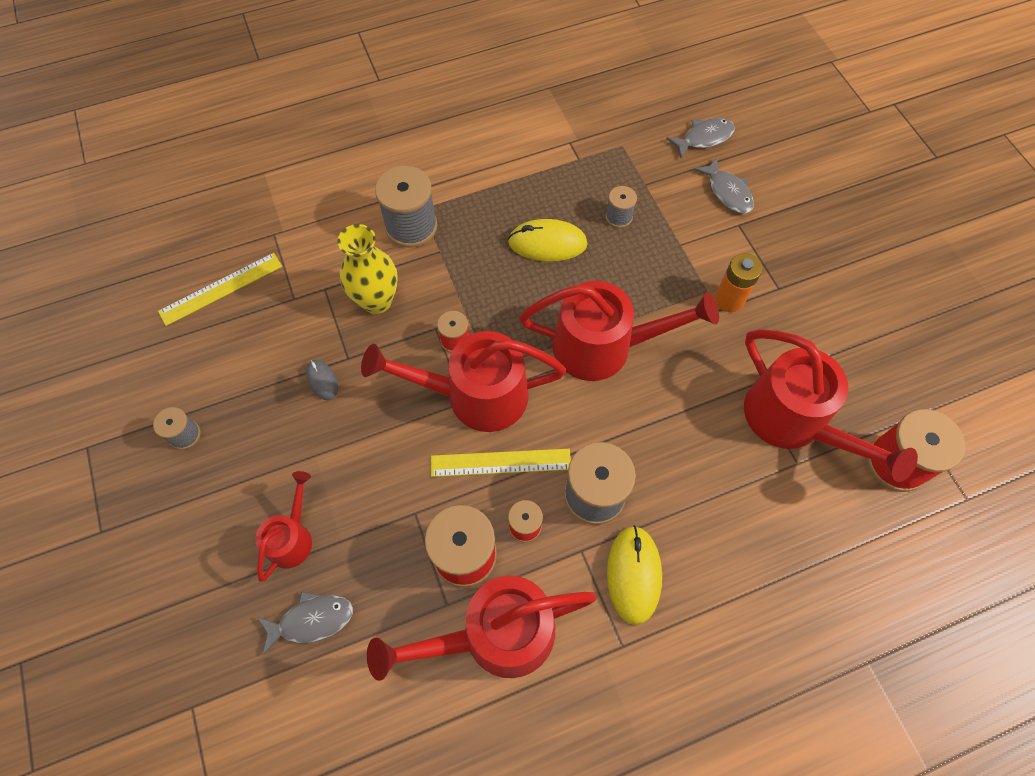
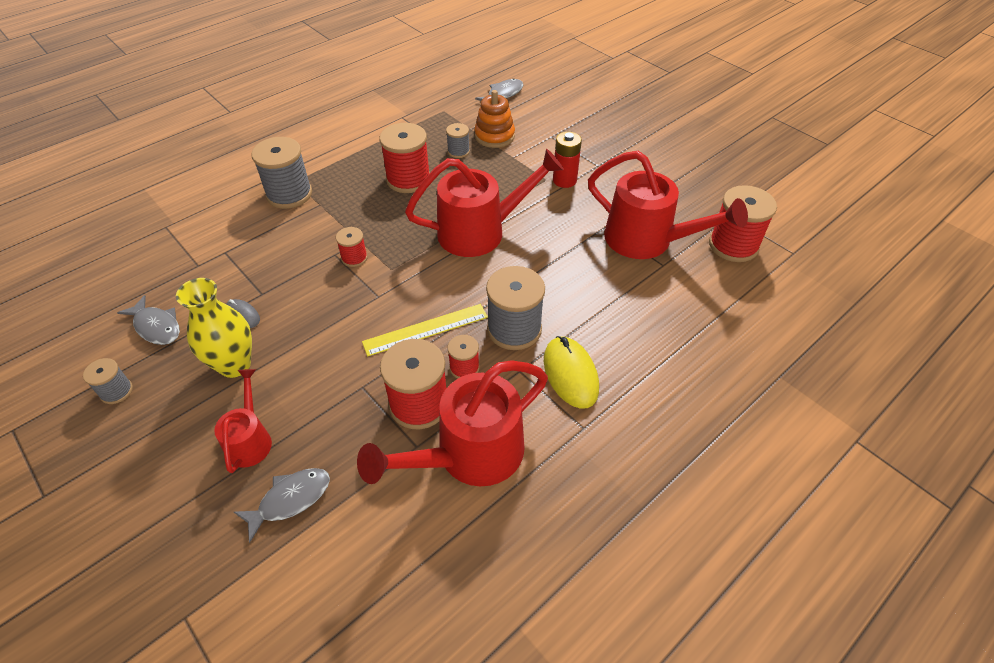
camera: 20 degrees left, 15 degrees down
yellow ruler [158,253,282,326] -> none
yellow vase [337,224,398,314] -> yellow vase moved to [176,278,252,378]
red watering can [361,331,566,432] -> none
yellow mouse [508,219,587,262] -> red spool [379,123,430,193]
grey fish [694,158,754,214] -> grey fish moved to [117,295,180,345]
orange battery [715,253,762,312] -> red battery [553,132,582,188]
none -> orange stacking toy [474,90,515,148]

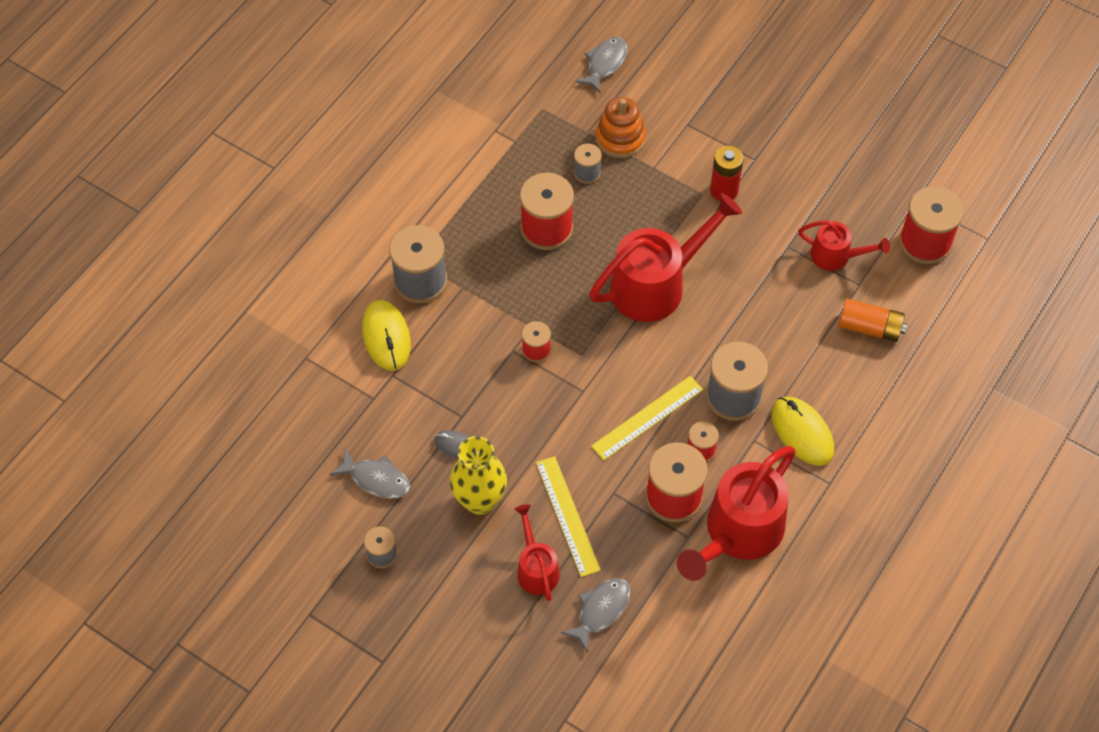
camera: 15 degrees left, 10 degrees up
red watering can [588,151,748,259] -> red watering can [798,220,890,271], size x0.53
none -> yellow mouse [362,300,411,371]
none -> yellow ruler [536,456,601,577]
none -> orange battery [839,299,907,342]

